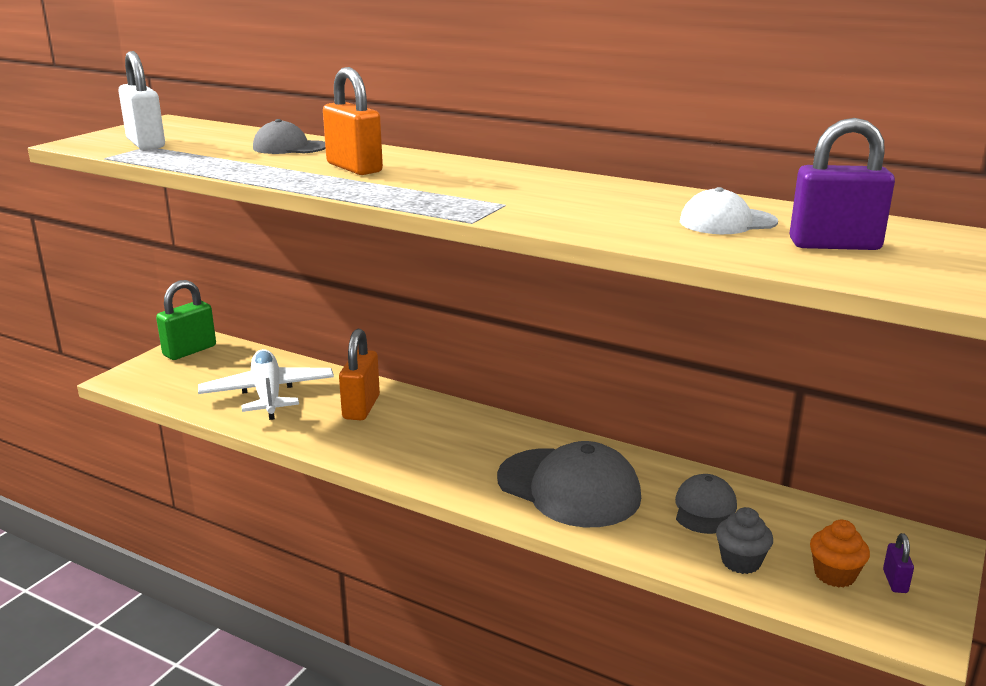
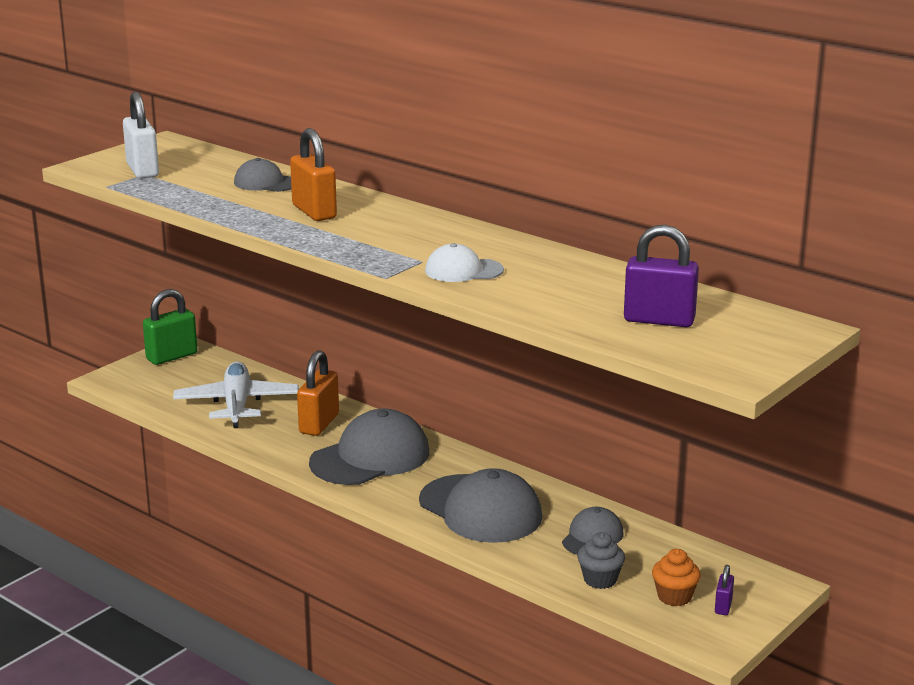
camera: 10 degrees right, 0 degrees up
white cap [680,187,778,234] -> white cap moved to [425,243,504,282]
none -> grey cap [309,409,429,485]

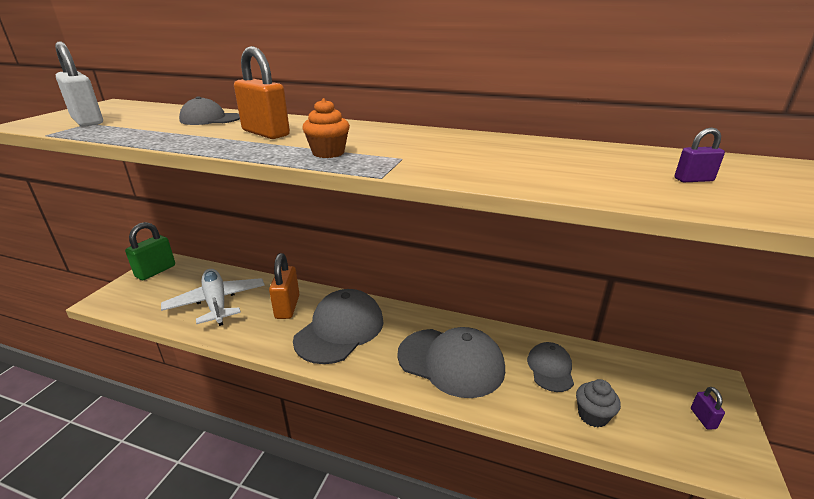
camera: 20 degrees left, 5 degrees up
white cap [425,243,504,282] -> none
purple padlock [624,225,699,327] -> purple padlock [675,127,725,182], size x0.49
orange cupcake [652,549,701,606] -> orange cupcake moved to [302,98,350,158]

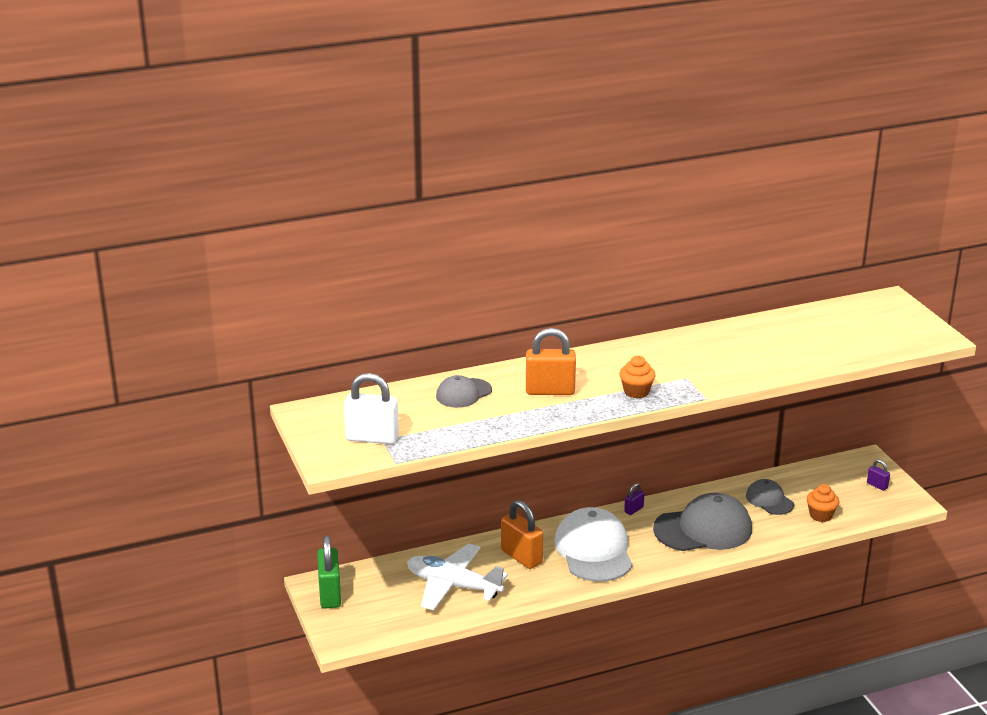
camera: 40 degrees left, 0 degrees up
grey cap [293,289,384,364] -> white cap [554,507,632,582]
grey cupcake [576,379,621,428] -> orange cupcake [807,484,839,522]
purple padlock [675,127,725,182] -> purple padlock moved to [624,483,645,515]

